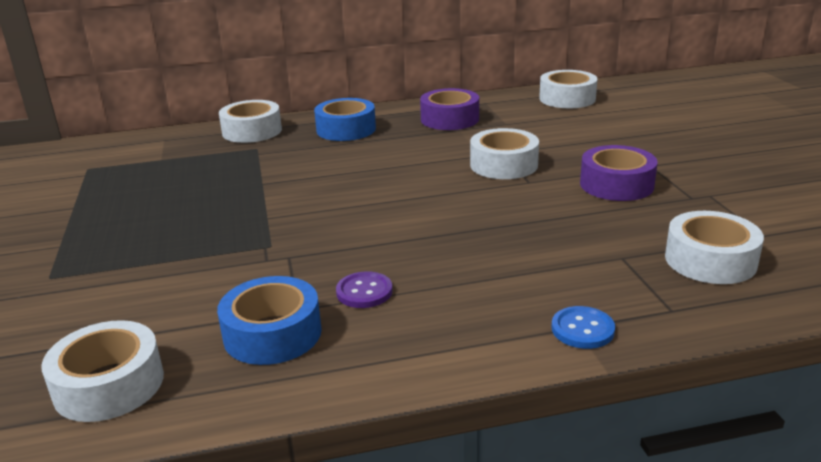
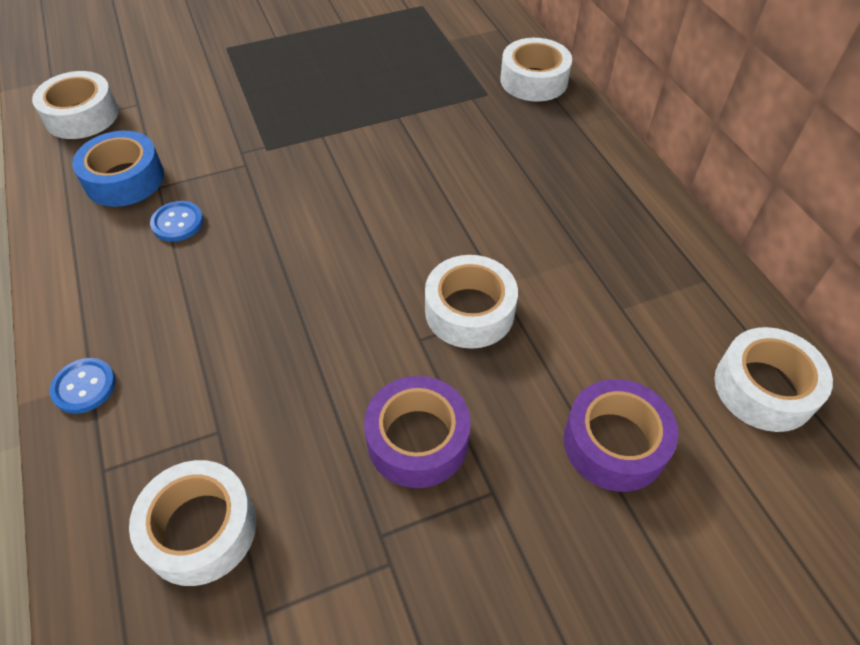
camera: 80 degrees right, 25 degrees up
blue tape [314,98,376,141] -> none
purple button [336,271,393,308] -> blue button [150,201,203,242]
purple tape [420,88,479,130] -> purple tape moved to [564,379,678,492]

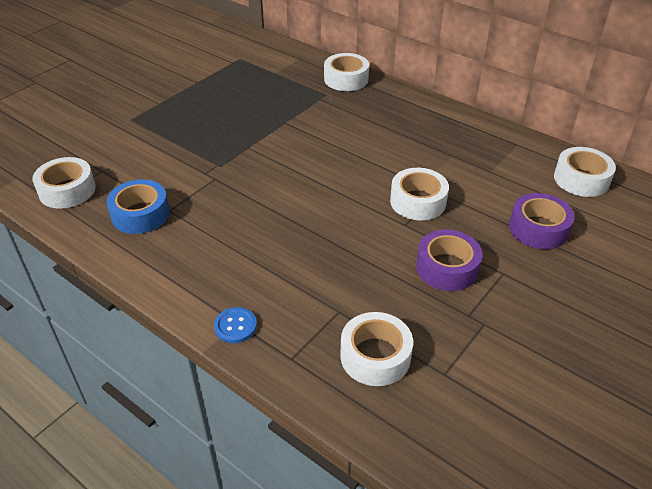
camera: 30 degrees left, 10 degrees down
blue button [150,201,203,242] -> none

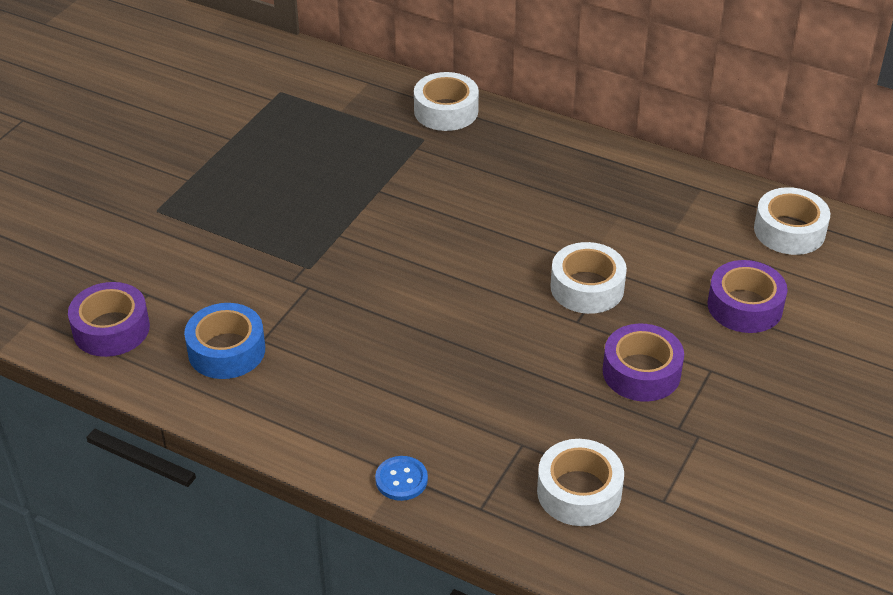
camera: 10 degrees left, 0 degrees up
white tape [32,157,96,209] -> purple tape [68,282,150,357]

